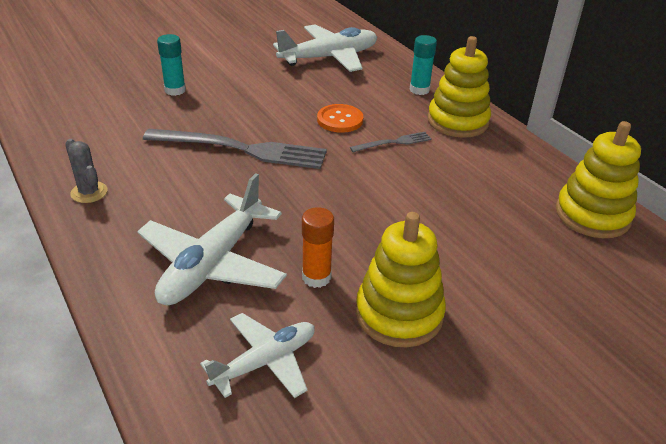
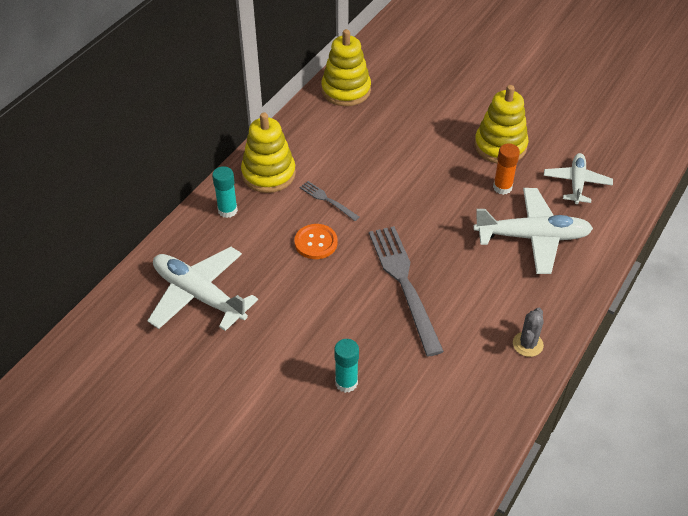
camera: 115 degrees left, 10 degrees up
white plane [200,313,315,398] -> white plane turned 75 degrees clockwise [544,153,613,204]

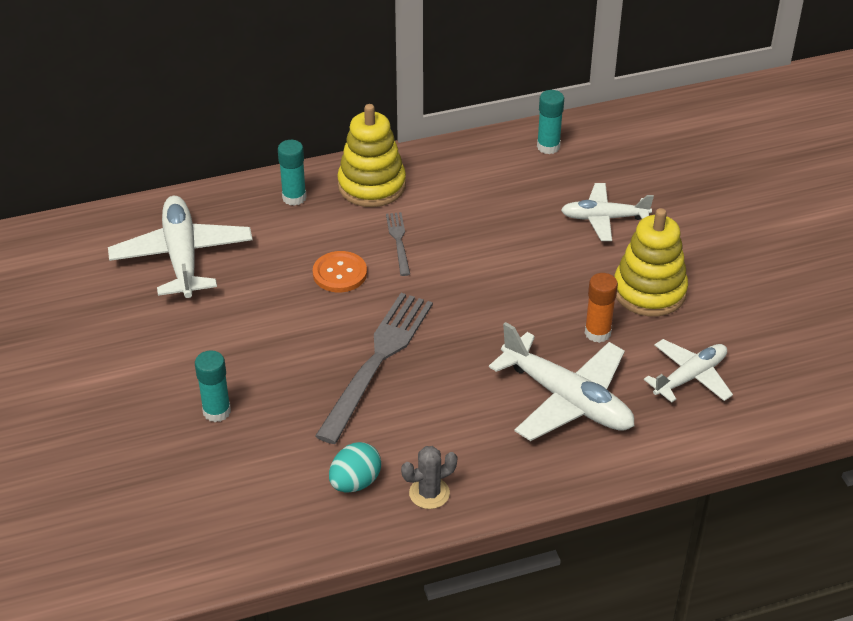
camera: 40 degrees right, 5 degrees down
yellow stacking toy [321,29,371,106] -> turquoise glue stick [537,90,564,154]
none -> turquoise egg [329,442,381,493]
none -> white plane [561,183,654,241]

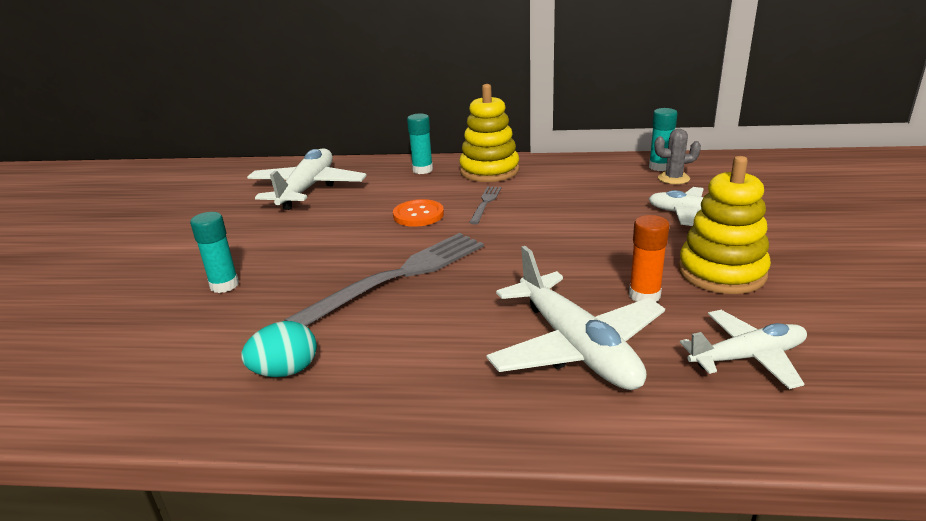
camera: 25 degrees right, 15 degrees down
grey cactus [401,446,457,509] -> grey cactus moved to [654,129,701,184]

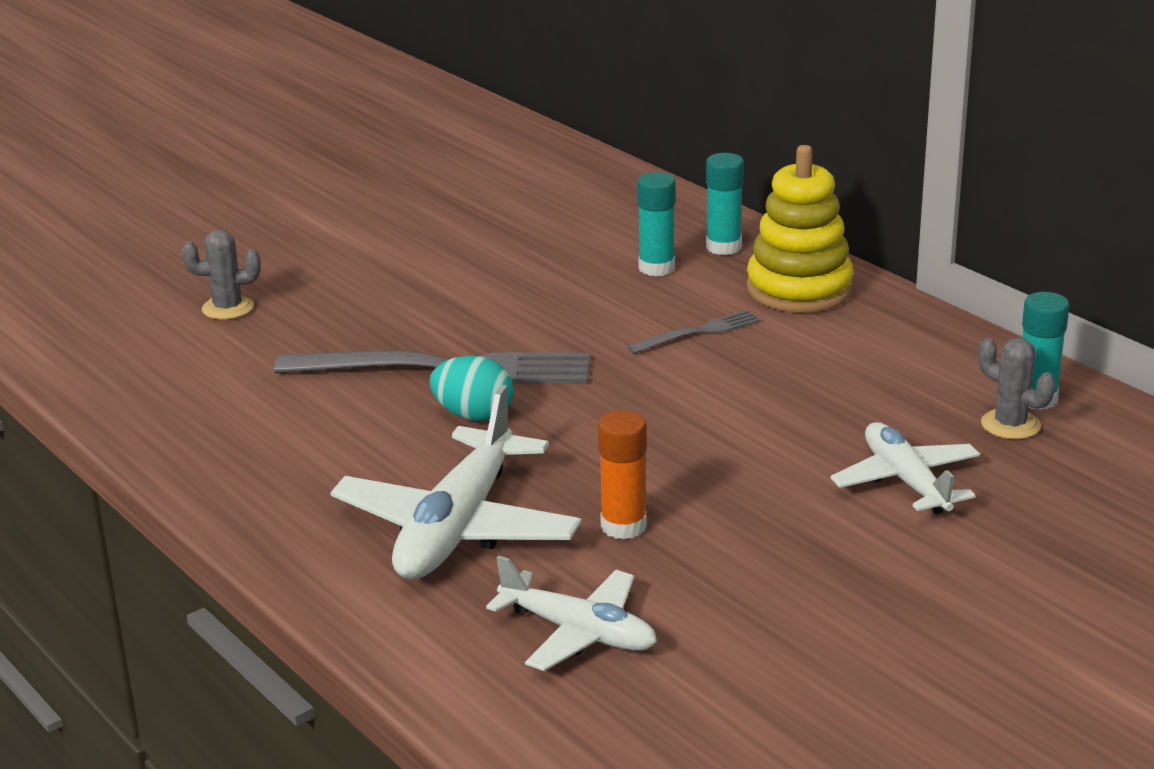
camera: 45 degrees right, 0 degrees up
turquoise glue stick [190,212,239,293] -> turquoise glue stick moved to [637,172,676,276]
turquoise egg [241,321,317,377] -> turquoise egg moved to [430,356,514,421]
white plane [247,148,367,210] -> none
orange button [393,199,444,227] -> none
yellow stacking toy [678,156,771,294] -> none
none -> grey cactus [182,229,261,320]

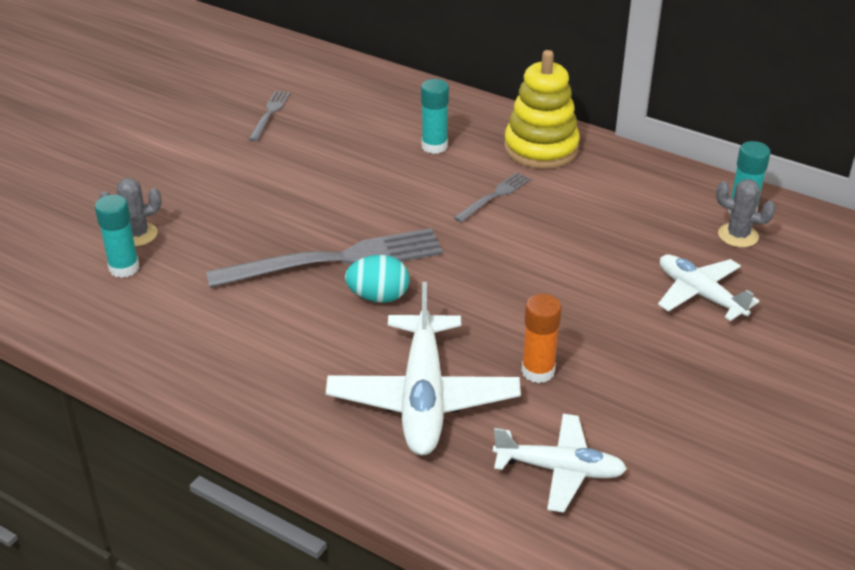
camera: 20 degrees left, 10 degrees up
turquoise glue stick [706,153,744,255] -> turquoise glue stick moved to [95,195,139,278]
none -> grey fork [248,91,290,141]

